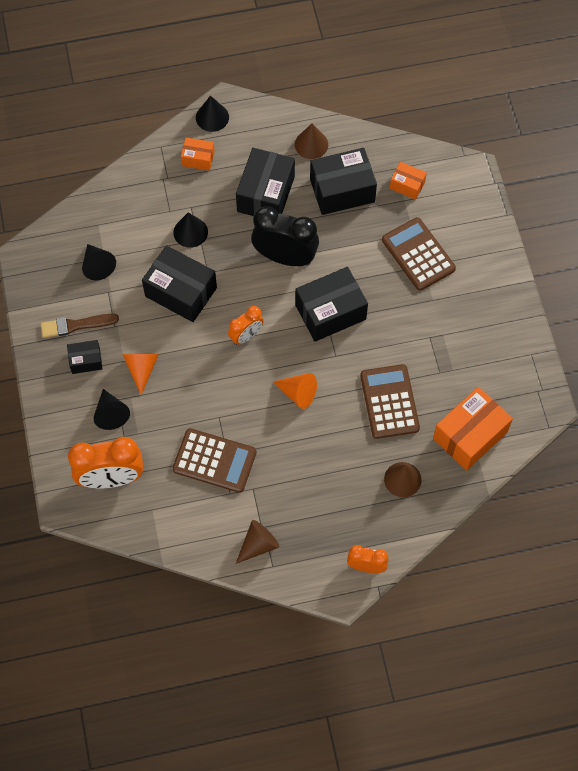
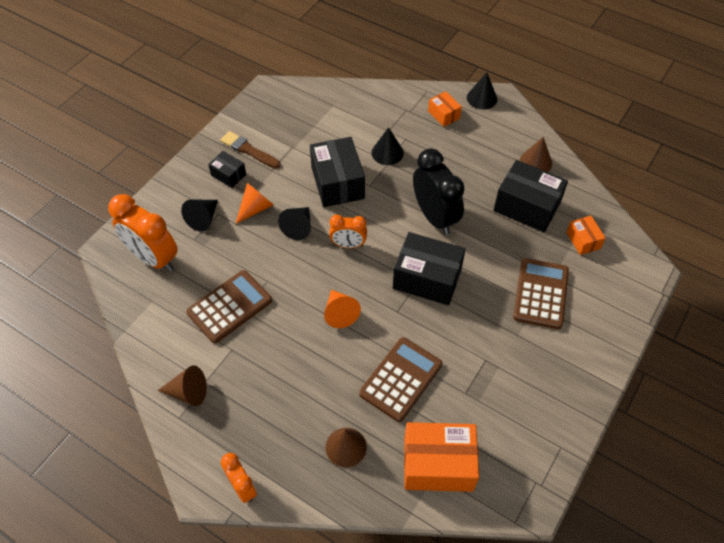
camera: 45 degrees right, 10 degrees down
black cone [82,244,116,280] -> black cone moved to [278,207,311,240]
brown calculator [173,428,257,493] -> brown calculator turned 105 degrees counterclockwise [186,270,272,343]
black box [236,148,295,216] -> none

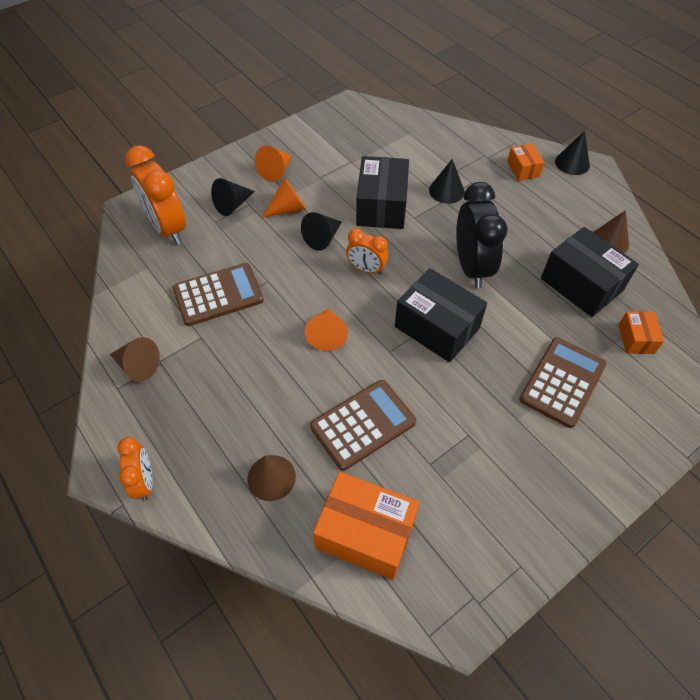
camera: 20 degrees right, 0 degrees up
black box [208,151,246,188] -> orange cone [255,146,291,182]
brown brush [220,131,280,169] -> none

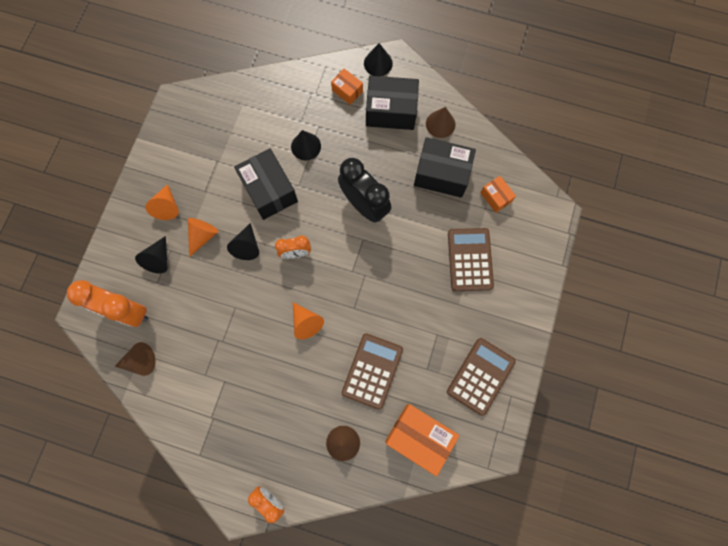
camera: 35 degrees left, 20 degrees up
brown cone [110,337,160,381] -> brown cone moved to [115,342,156,376]
brown calculator [173,263,264,326] -> brown calculator moved to [447,338,516,416]
orange box [313,472,419,580] -> orange box turned 45 degrees clockwise [385,404,459,476]
black box [395,268,487,362] -> black box moved to [366,76,419,130]

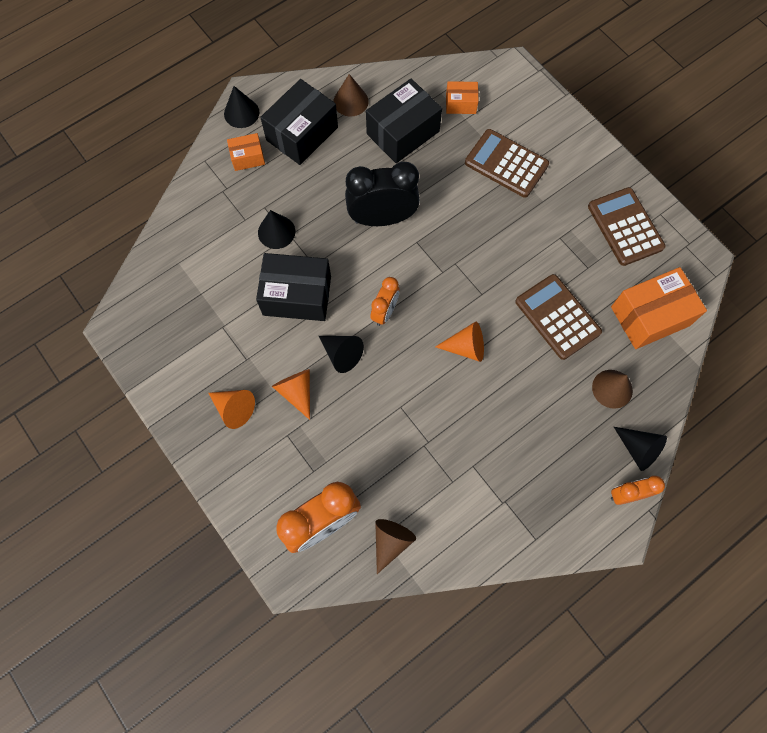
camera: 55 degrees left, 5 degrees down
black cone [135,236,167,273] -> black cone moved to [614,427,667,471]

